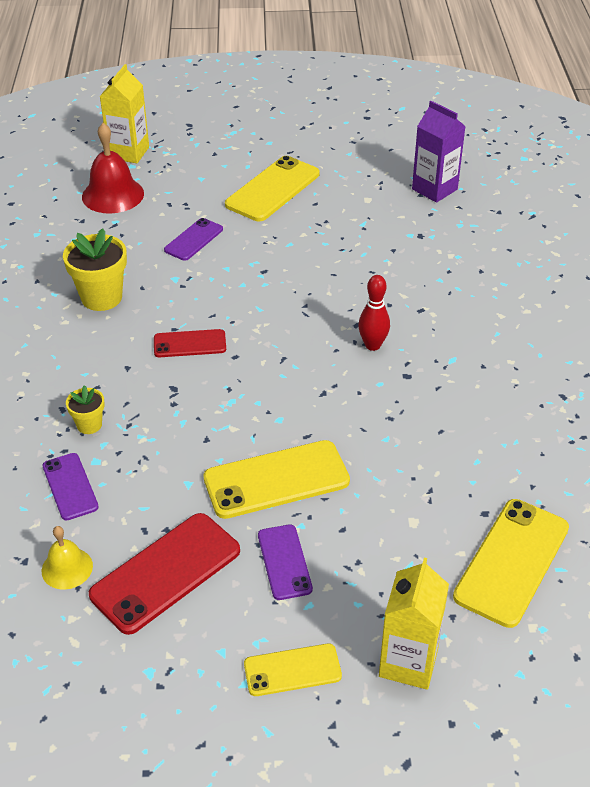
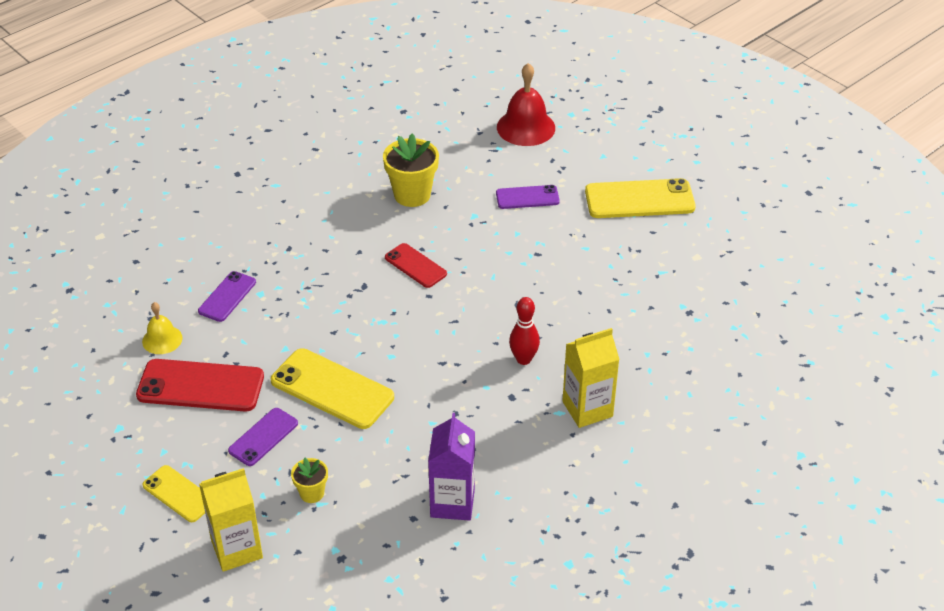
camera: 50 degrees right, 0 degrees up
yellow flower pot [66,385,105,434] -> yellow flower pot moved to [291,458,328,503]
yellow carton [100,64,149,163] -> yellow carton moved to [563,328,620,428]
purple carton [412,101,466,203] -> purple carton moved to [428,413,475,521]
yellow phone [453,499,569,628] -> none

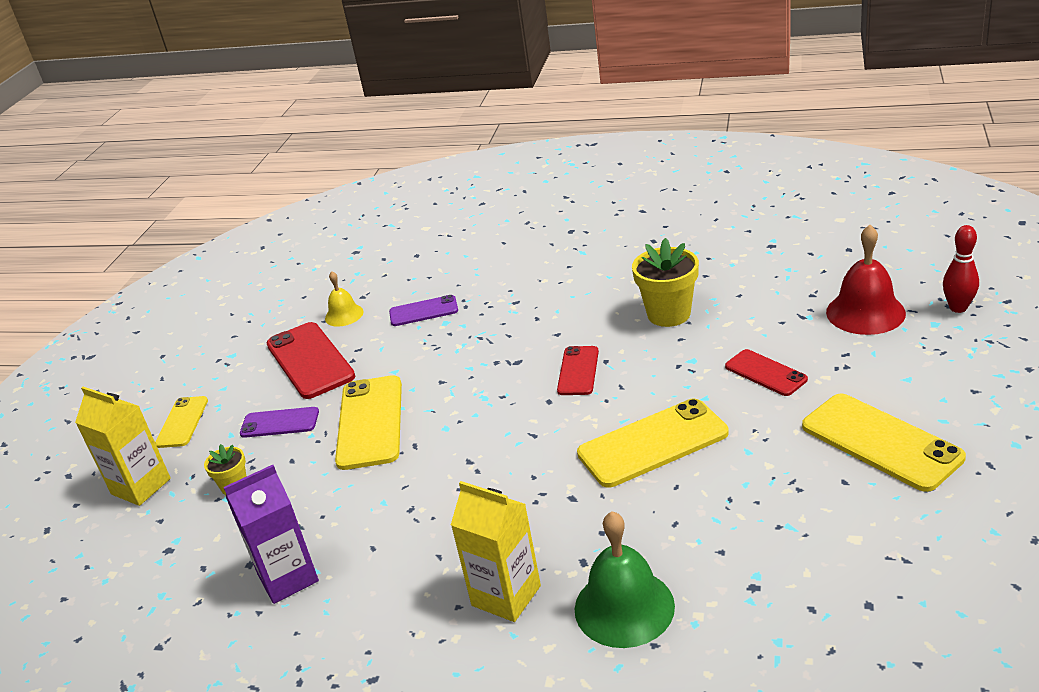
camera: 60 degrees right, 10 degrees down
purple phone [496,185,560,209] -> red phone [725,349,808,396]
red bowling pin [509,297,540,365] -> red bowling pin moved to [943,225,979,313]
none -> green bell [575,511,675,648]
none -> yellow phone [577,398,729,488]

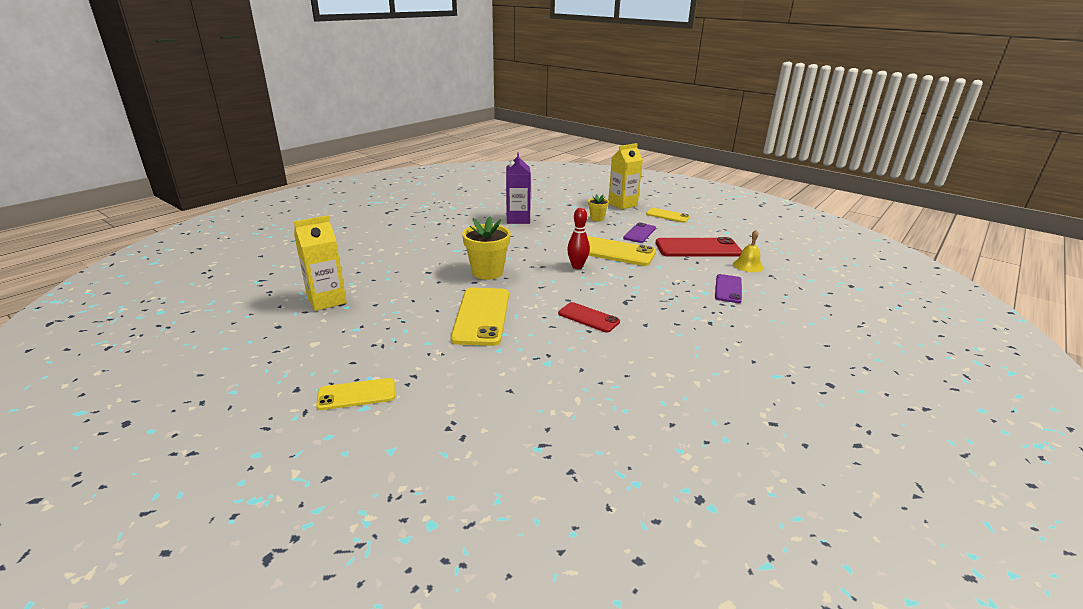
camera: 110 degrees right, 5 degrees down
yellow carton [451,481,541,622] -> yellow carton moved to [294,216,347,311]
green bell [575,511,675,648] -> none
yellow flower pot [632,238,699,327] -> yellow flower pot moved to [462,217,511,280]
red phone [725,349,808,396] -> none
yellow phone [802,393,966,492] -> yellow phone [316,378,395,410], size x0.58
red bell [826,225,906,335] -> none
red bowling pin [943,225,979,313] -> red bowling pin moved to [567,208,590,269]

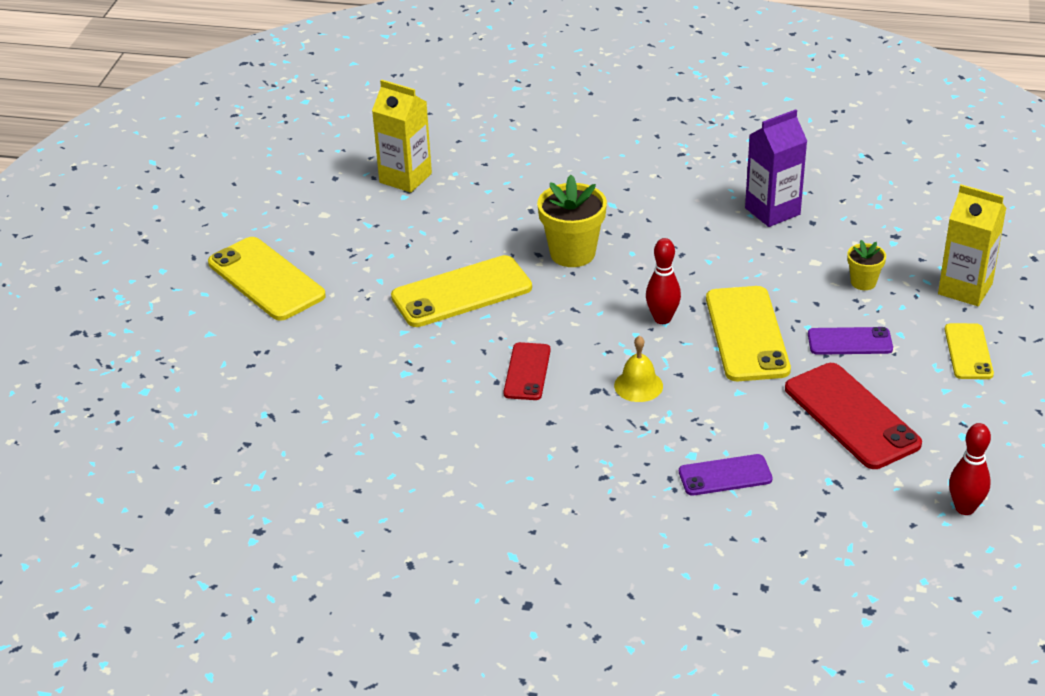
camera: 65 degrees right, 10 degrees up
yellow phone [316,378,395,410] -> yellow phone [208,237,326,321], size x1.72
yellow bell [733,230,763,272] -> yellow bell moved to [614,336,663,402]
none -> red bowling pin [949,423,991,515]

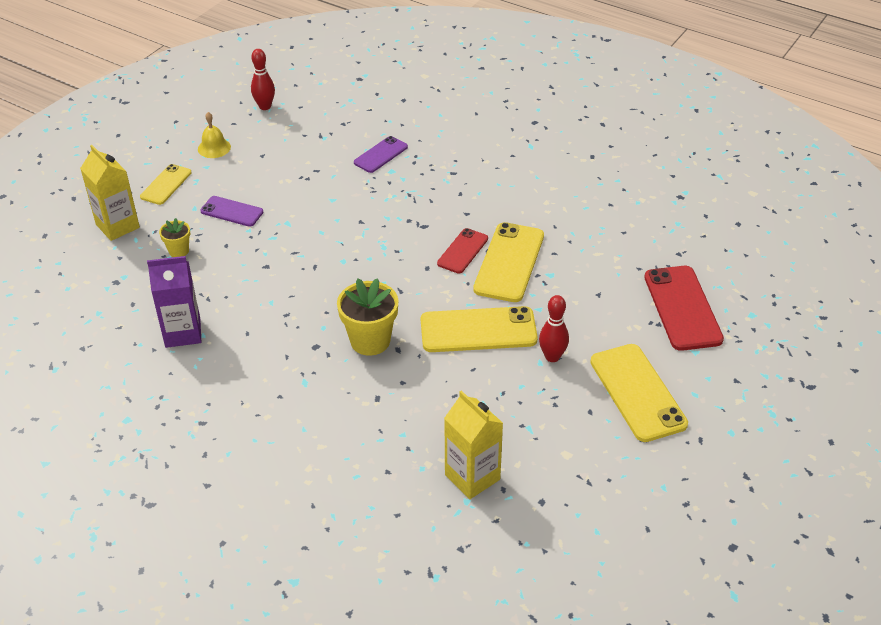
camera: 160 degrees left, 5 degrees up
yellow bell [614,336,663,402] -> yellow bell moved to [198,112,231,158]
red bowling pin [646,238,681,324] -> red bowling pin moved to [539,295,569,362]
purple phone [679,454,772,496] -> purple phone turned 60 degrees counterclockwise [354,136,408,173]
yellow phone [706,286,791,381] -> yellow phone moved to [473,222,544,302]
red phone [785,363,922,469] -> red phone moved to [644,266,724,351]

